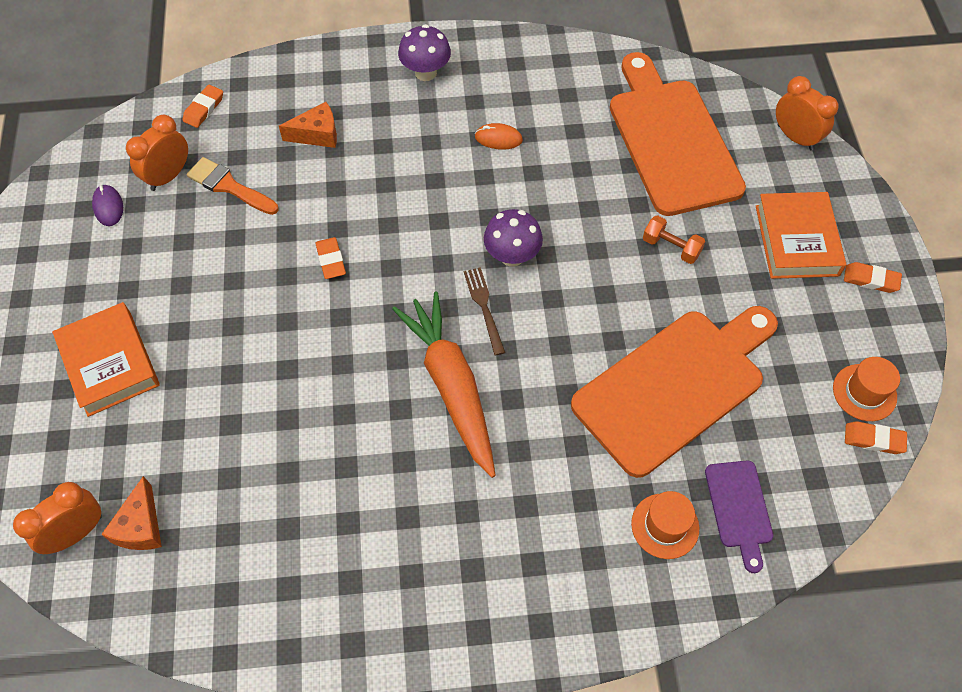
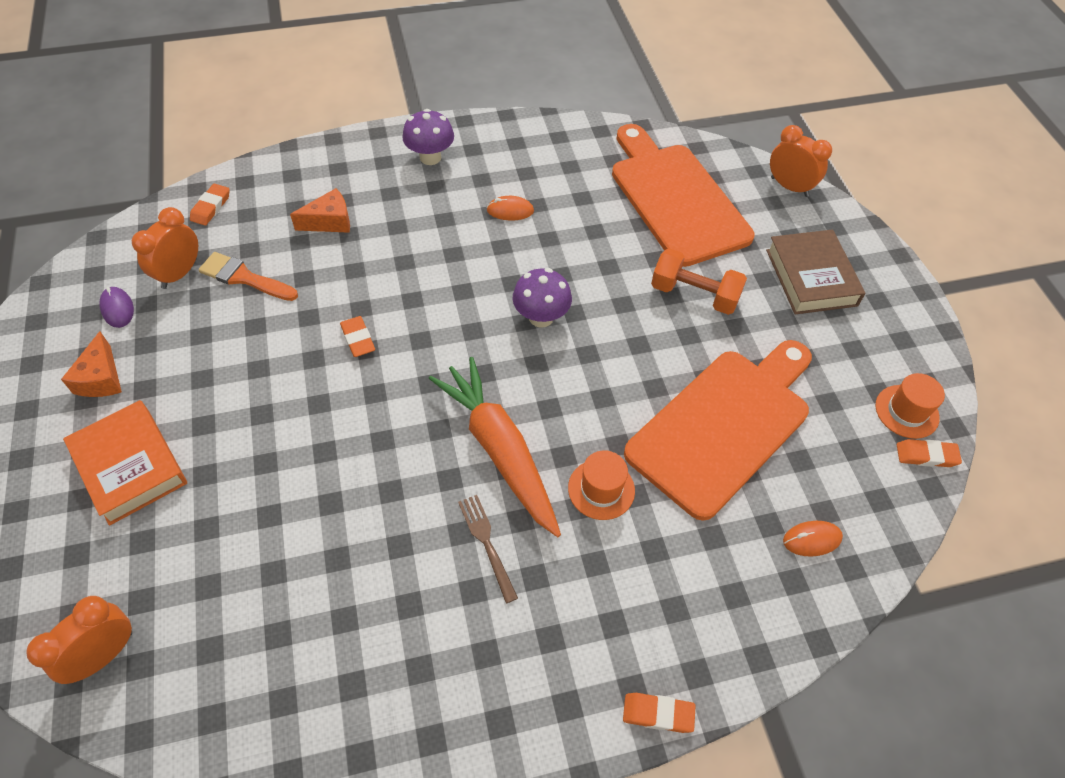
camera: 10 degrees left, 5 degrees down
orange cheese [102,476,162,550] -> orange cheese moved to [61,331,122,397]
brown fork [464,267,505,356] -> brown fork moved to [458,495,518,603]
orange hat [631,491,699,559] -> orange hat moved to [568,450,635,520]
orange dumbbell [643,215,705,264] -> orange dumbbell [651,248,747,315], size x1.53
purple cutting board [705,460,773,573] -> orange mouse [783,521,843,557]
orange book [756,192,847,279] -> brown book [766,230,865,314]
orange eraser [844,262,902,293] -> orange eraser moved to [623,693,696,733]

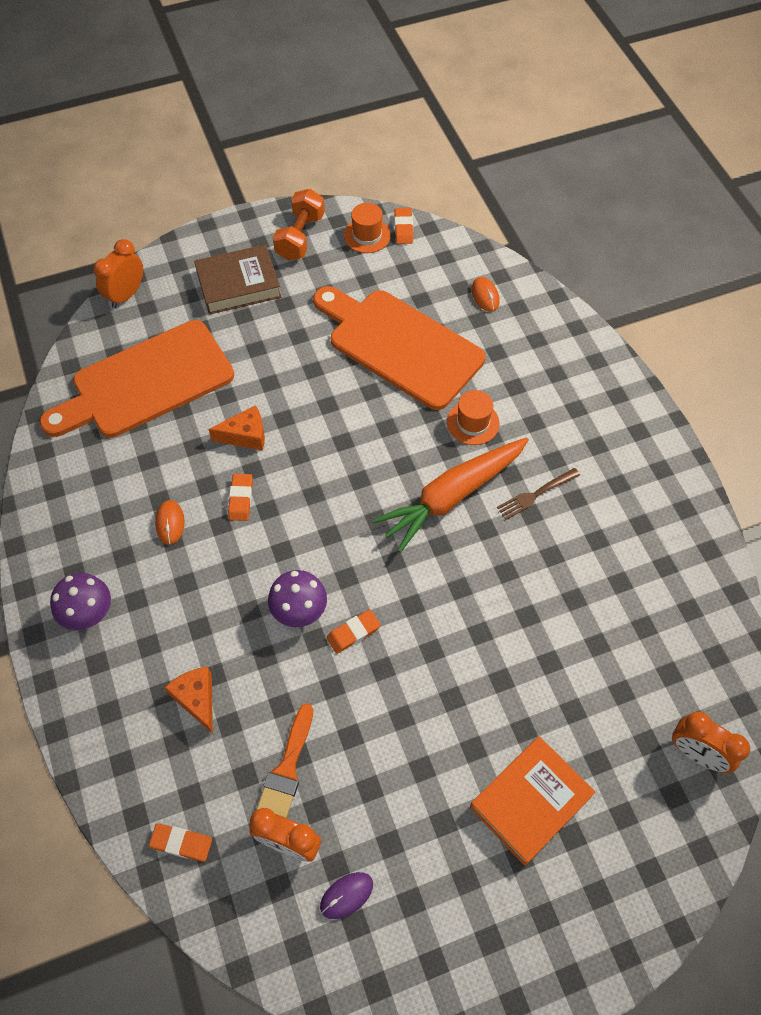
camera: 95 degrees left, 5 degrees up
orange cheese [61,331,122,397] -> orange cheese moved to [208,405,265,451]
purple mushroom [512,268,572,328] -> purple mushroom moved to [268,570,327,627]
orange eraser [623,693,696,733] -> orange eraser moved to [228,474,253,521]
orange dumbbell [651,248,747,315] -> orange dumbbell moved to [273,189,325,261]

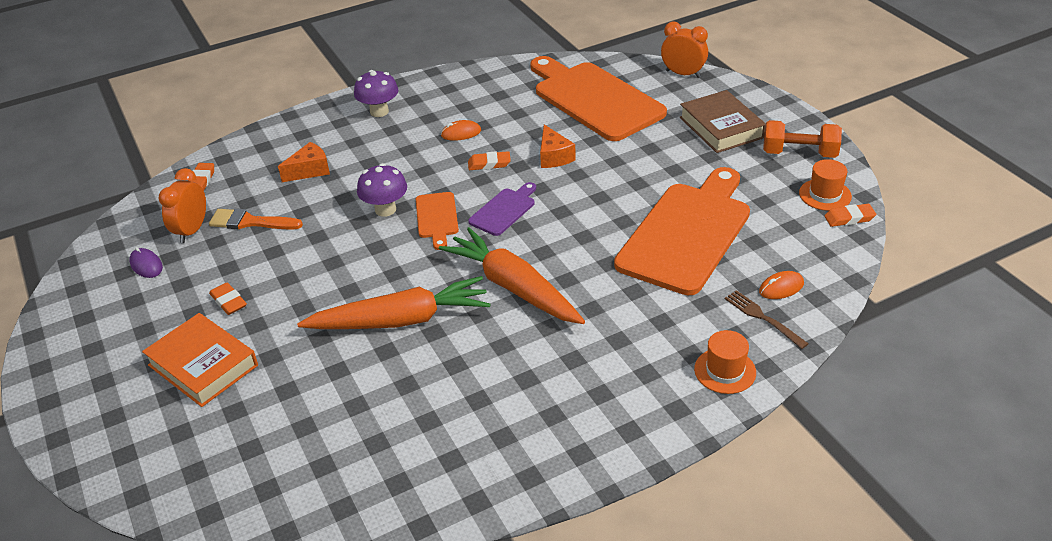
camera: 85 degrees right, 20 degrees down
orange eraser [326,609,381,654] -> orange eraser moved to [209,282,247,315]
orange hat [447,390,500,445] -> orange hat moved to [694,330,756,394]
brown fork [497,468,580,520] -> brown fork moved to [725,290,809,349]
orange clock [672,712,750,773] -> none
none -> orange carrot [297,276,490,329]
none -> orange cutting board [416,192,459,250]
none -> purple cutting board [468,182,536,236]

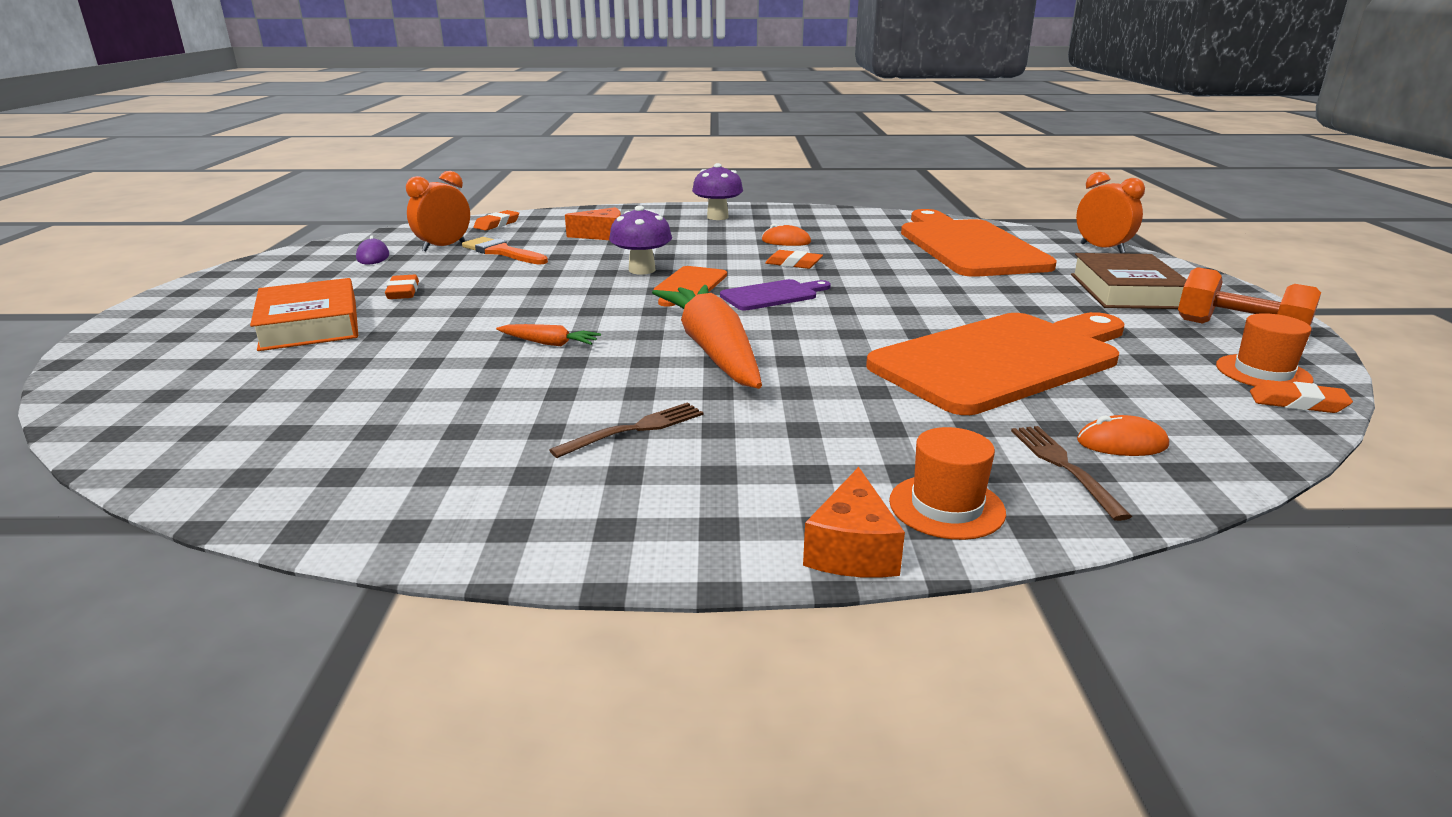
camera: 25 degrees right, 15 degrees down
orange carrot [297,276,490,329] -> orange carrot [496,324,601,346], size x0.42
orange cheese [540,125,576,168] -> orange cheese moved to [803,467,905,578]
none -> brown fork [549,402,703,458]

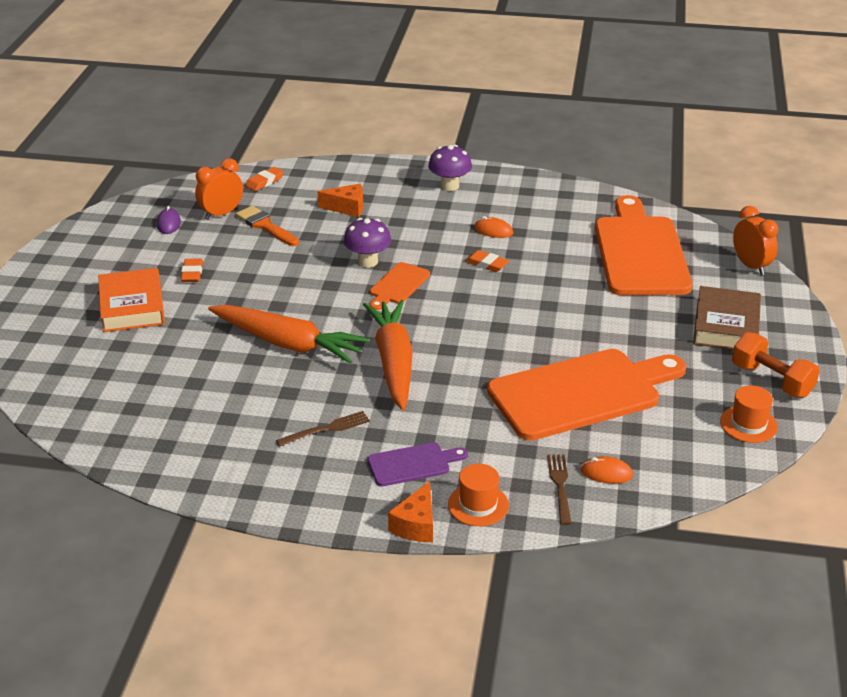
camera: 10 degrees right, 10 degrees up
orange carrot [496,324,601,346] -> orange carrot [208,305,369,364], size x2.38
purple cutting board [720,279,831,310] -> purple cutting board moved to [368,443,468,486]
orange eraser [1250,380,1353,413] -> none

